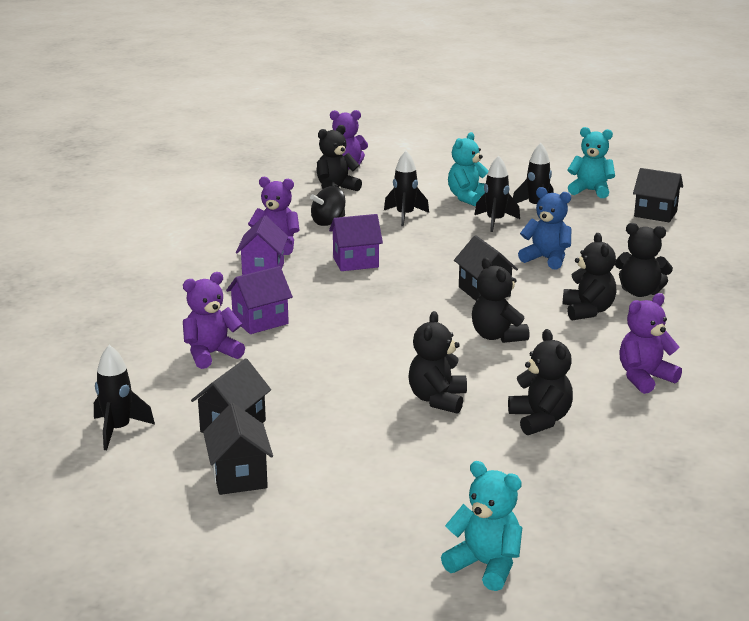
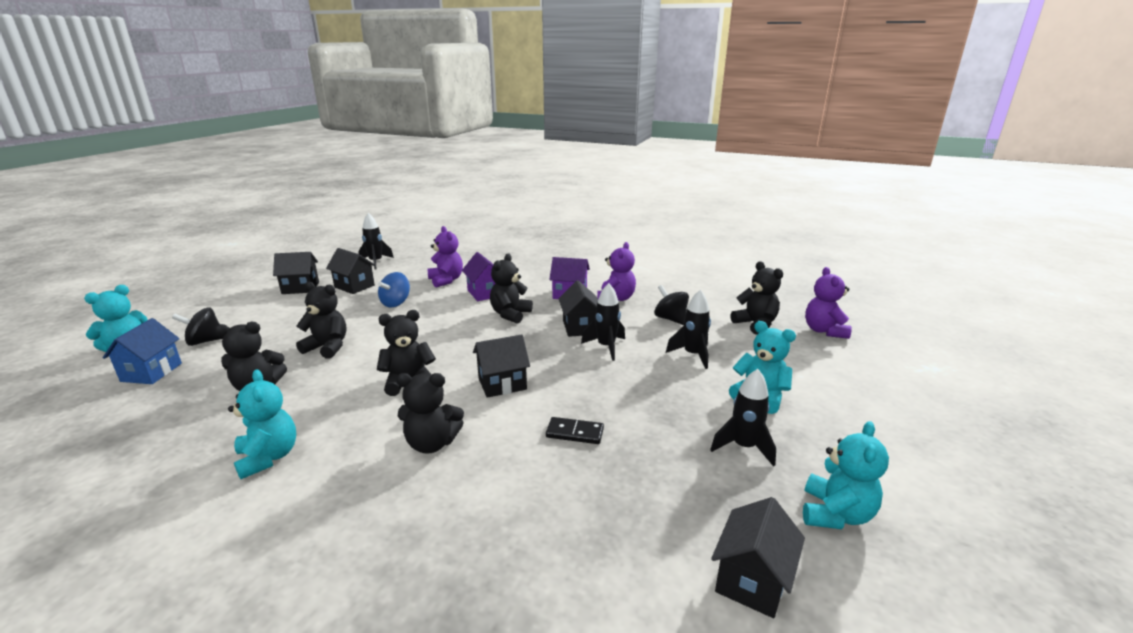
camera: 95 degrees right, 0 degrees up
purple house [329,214,383,271] -> black house [559,280,598,337]
black rocket [474,155,520,232] -> black rocket moved to [581,283,625,361]
blue teddy bear [518,187,571,270] -> black domino [546,417,604,444]
black teddy bear [615,223,673,297] -> black teddy bear moved to [490,253,533,324]
purple teddy bear [619,293,682,394] -> turquoise teddy bear [228,369,296,479]
none -> blue house [103,318,182,384]
none -> black spinning top [172,308,223,346]
none -> blue spinning top [378,272,410,308]

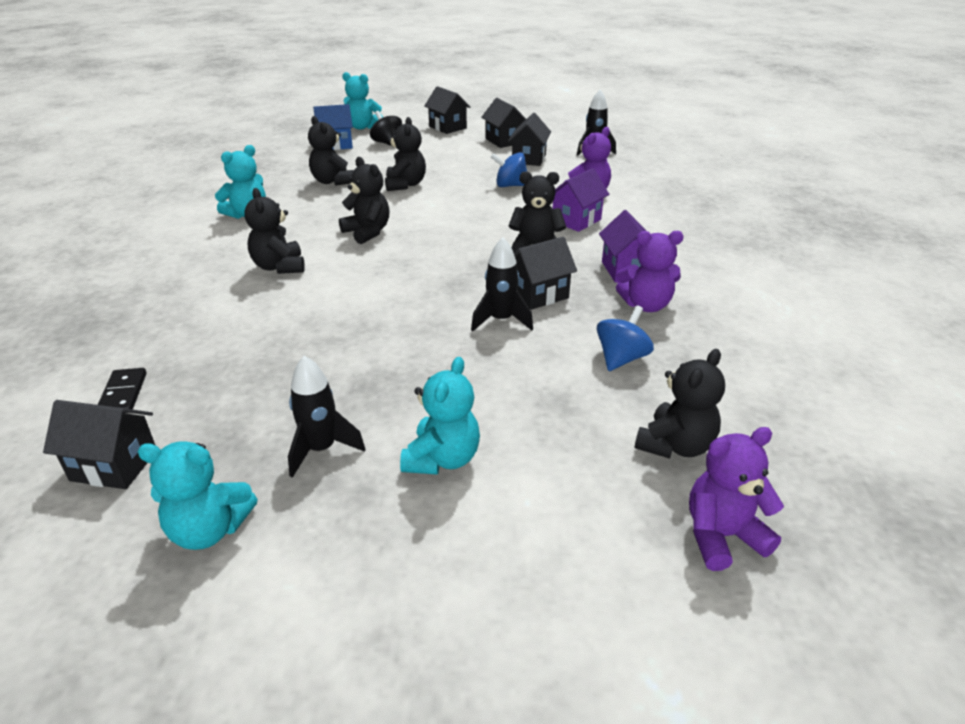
camera: 70 degrees right, 10 degrees up
black house [473,335,530,398] -> black house moved to [424,86,470,134]
black domino [546,417,604,444] -> black domino moved to [98,368,146,413]
black spinning top [654,285,689,325] -> blue spinning top [597,306,654,371]
black rocket [666,290,711,369] -> none

